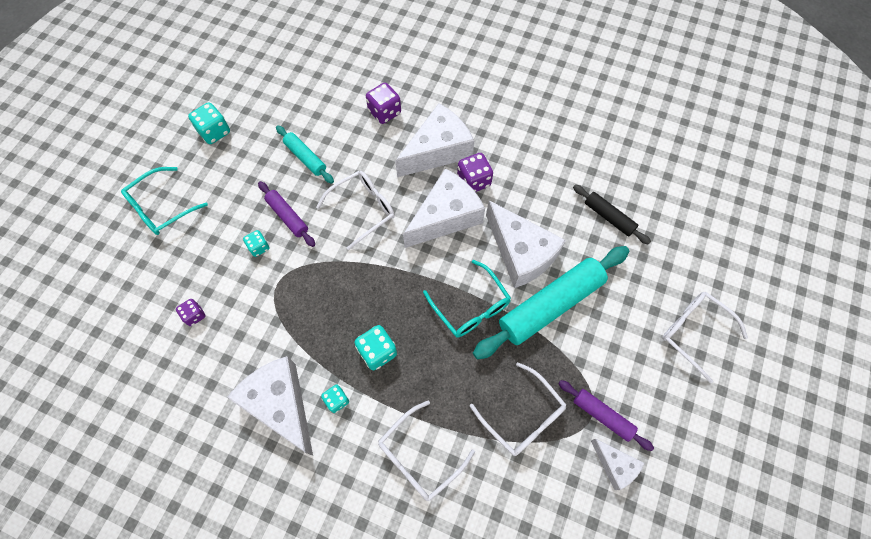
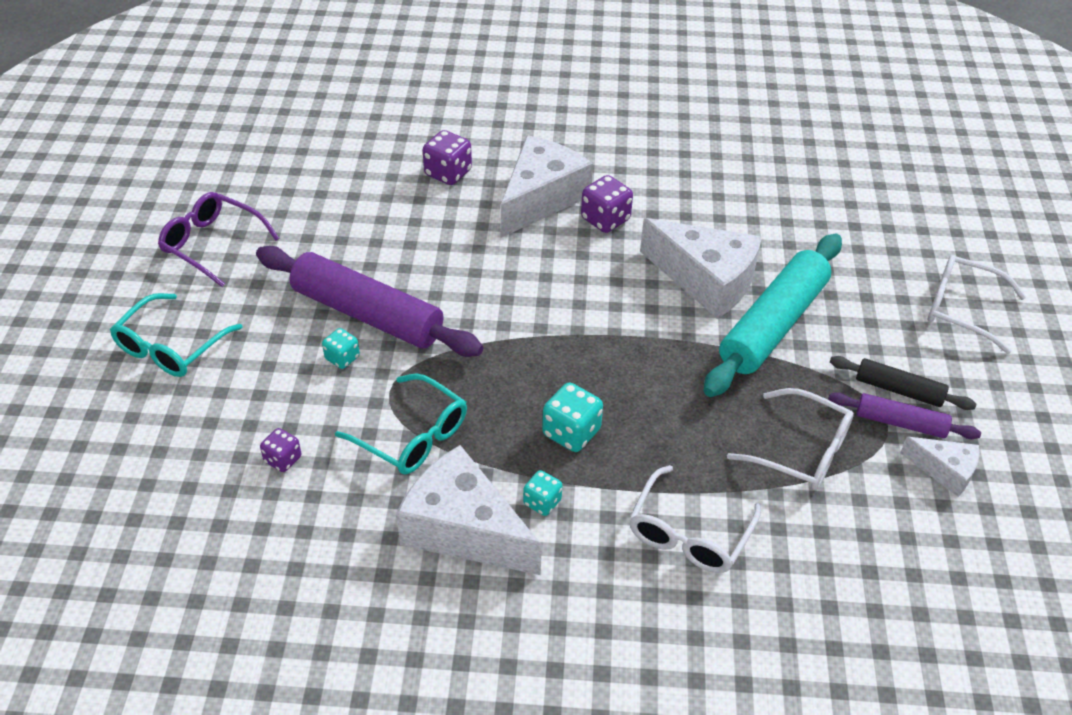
camera: 20 degrees left, 20 degrees down
turquoise dice [188,103,230,144] -> purple glasses [158,192,279,287]
purple rolling pin [258,181,315,247] -> purple rolling pin [256,246,483,357], size x1.94
turquoise rolling pin [276,125,334,184] -> none
white glasses [316,171,395,250] -> none
white cheese [403,168,485,248] -> none
turquoise glasses [423,260,511,337] -> turquoise glasses moved to [335,373,467,475]
black rolling pin [573,184,651,245] -> black rolling pin moved to [830,356,976,410]

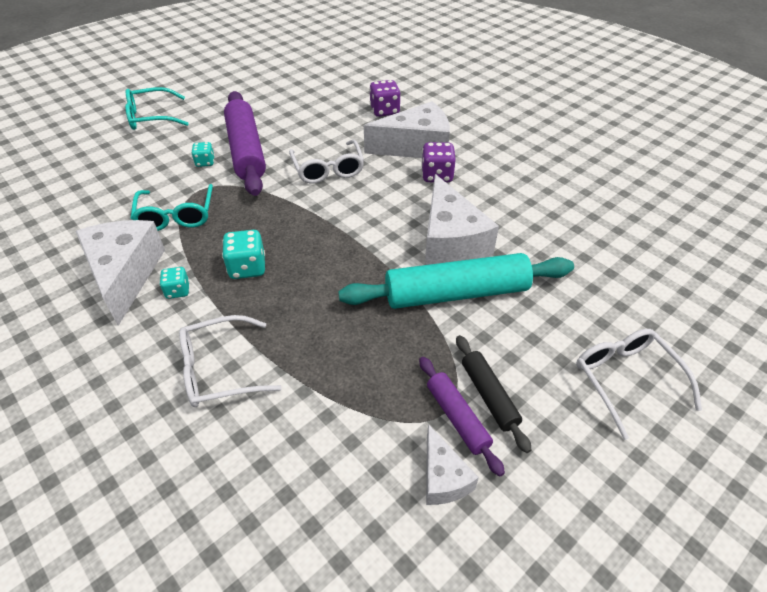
camera: 45 degrees right, 0 degrees up
purple glasses [158,192,279,287] -> none
purple dice [260,428,301,472] -> none
white glasses [727,388,854,490] -> white glasses moved to [289,140,364,184]

